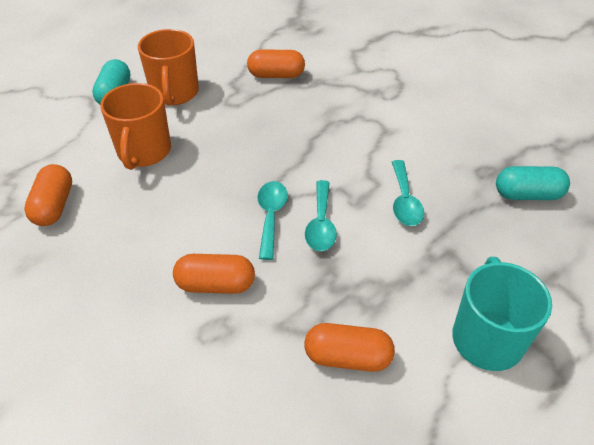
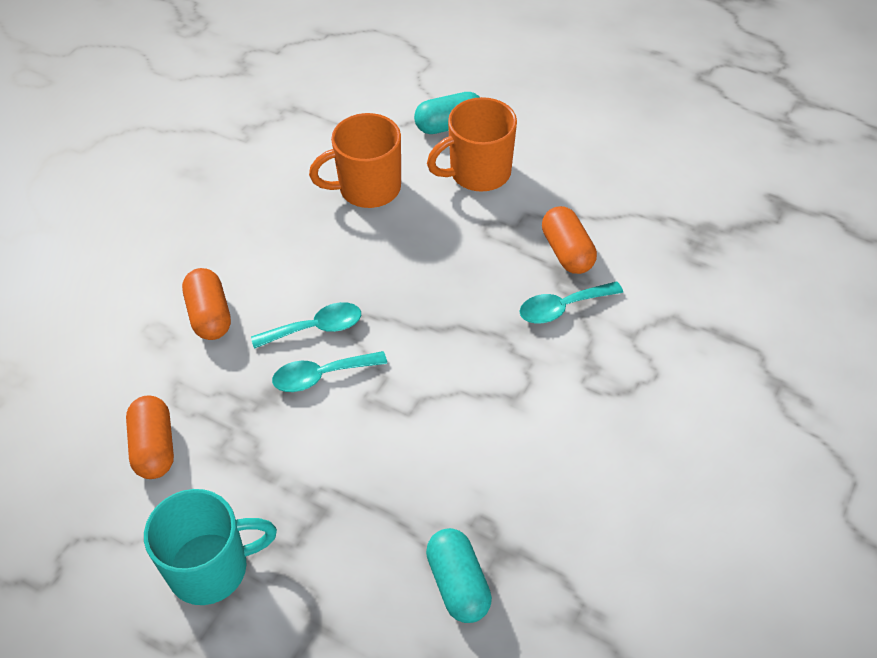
camera: 70 degrees right, 5 degrees up
orange capsule [24,164,72,226] -> none
turquoise spoon [392,160,424,226] -> turquoise spoon moved to [519,281,623,324]

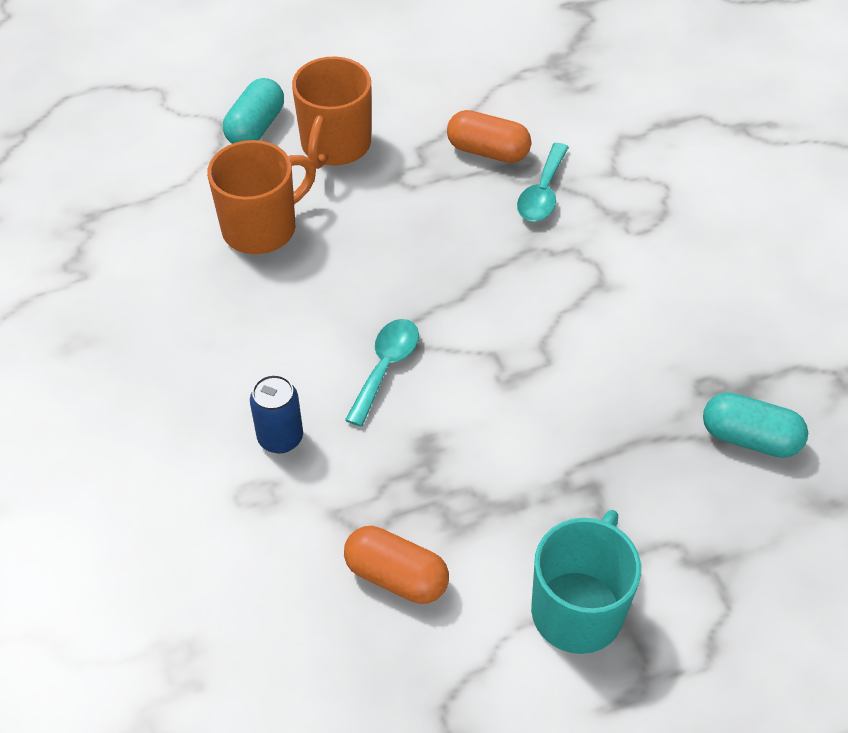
camera: 50 degrees left, 0 degrees up
orange capsule [182,268,231,340] -> blue can [250,375,303,453]
turquoise spoon [272,351,387,392] -> none
orange mug [309,113,401,208] -> orange mug turned 150 degrees counterclockwise [207,140,316,254]

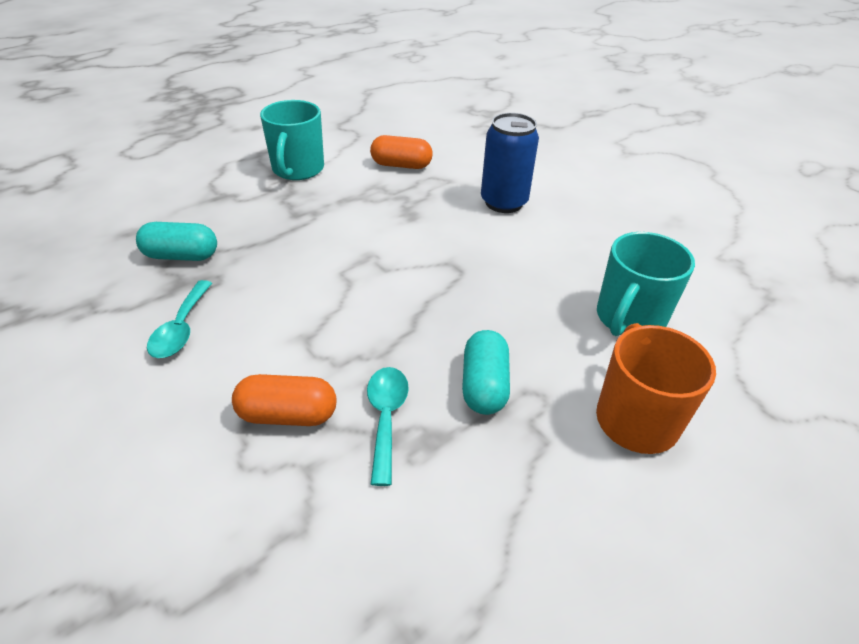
camera: 160 degrees right, 10 degrees down
orange mug [207,140,316,254] -> turquoise mug [597,232,695,336]
turquoise capsule [223,78,284,144] -> turquoise capsule moved to [462,330,510,415]
blue can [250,375,303,453] -> blue can [481,113,539,213], size x1.58
turquoise spoon [345,319,419,427] -> turquoise spoon moved to [147,280,212,358]
orange capsule [447,110,531,163] -> orange capsule moved to [232,374,336,426]

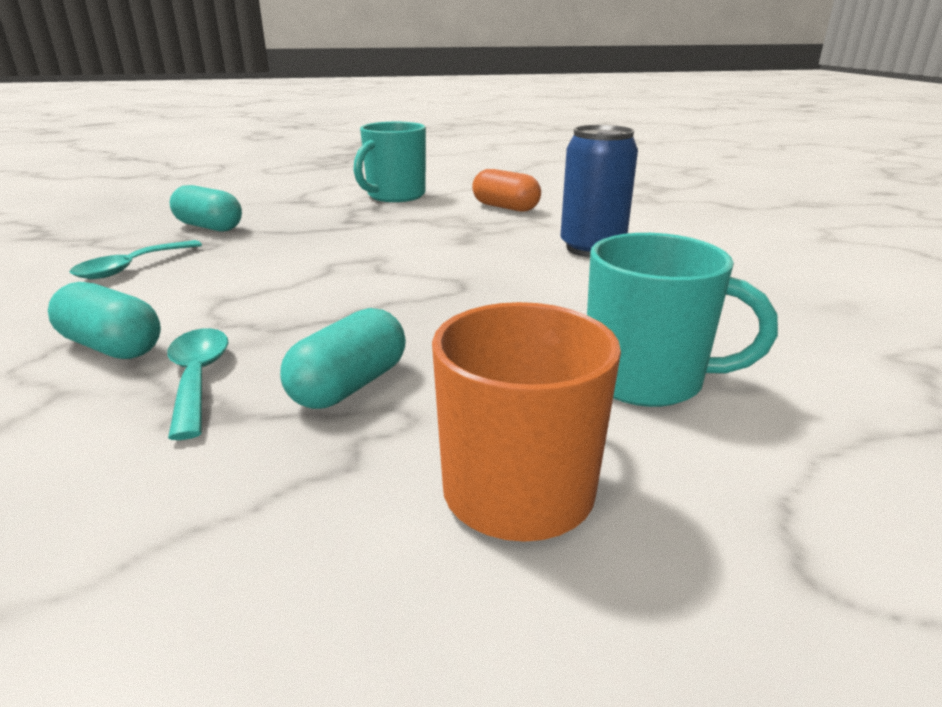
camera: 30 degrees right, 15 degrees down
orange capsule [232,374,336,426] -> turquoise capsule [48,282,161,359]
turquoise spoon [367,367,409,486] -> turquoise spoon turned 45 degrees counterclockwise [167,328,229,440]
turquoise mug [597,232,695,336] -> turquoise mug turned 135 degrees counterclockwise [587,233,778,407]

